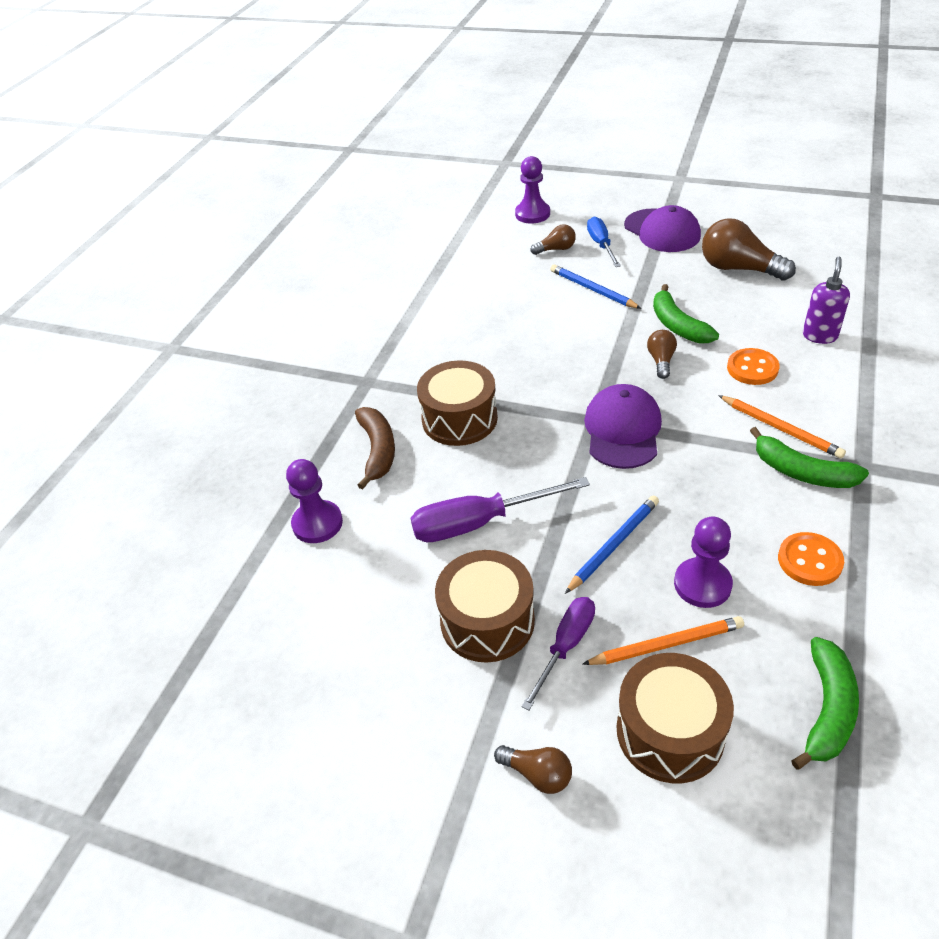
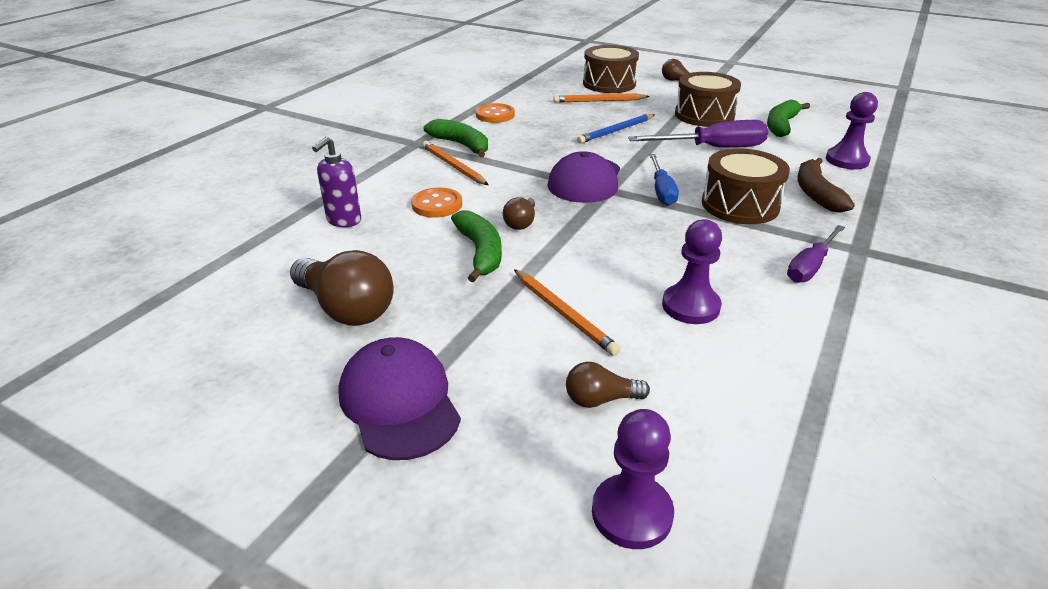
camera: 175 degrees left, 10 degrees down
purple screwdriver [521,597,595,711] -> purple screwdriver moved to [787,225,845,283]
blue pencil [550,264,642,309] -> orange pencil [514,269,621,356]
blue screwdriver [587,217,621,267] -> blue screwdriver moved to [649,154,679,206]
purple pawn [674,517,733,608] -> purple pawn moved to [662,219,722,324]
green banana [791,637,859,770] -> green banana moved to [767,100,810,137]

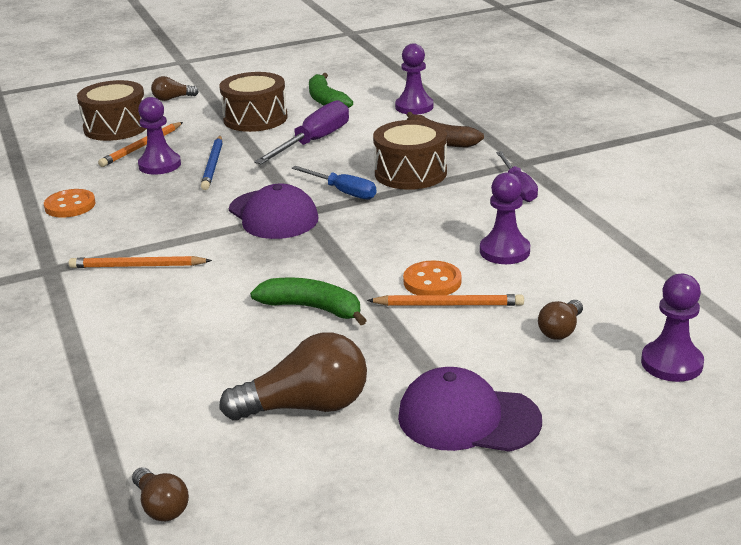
camera: 50 degrees left, 5 degrees down
purple soap dispenser [312,137,361,227] -> none
orange button [411,188,462,218] -> orange button moved to [403,260,462,295]
green banana [424,119,488,157] -> none
brown light bulb [503,197,535,230] -> brown light bulb moved to [132,467,189,521]
none -> purple pawn [138,97,181,175]

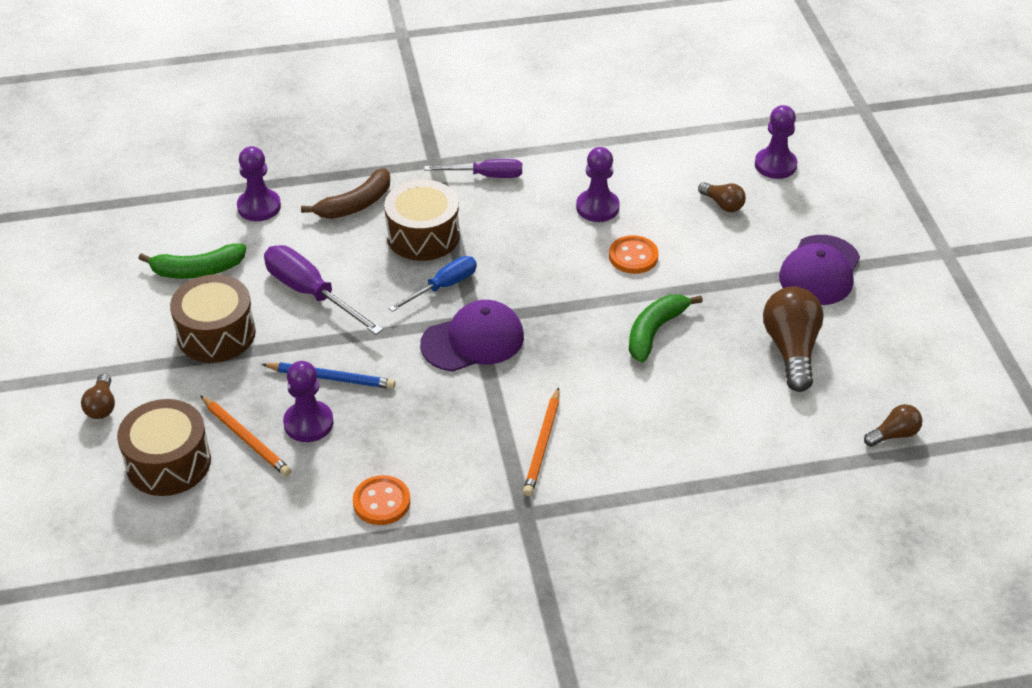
camera: 80 degrees left, 15 degrees up
orange pencil [367,294,524,306] -> none

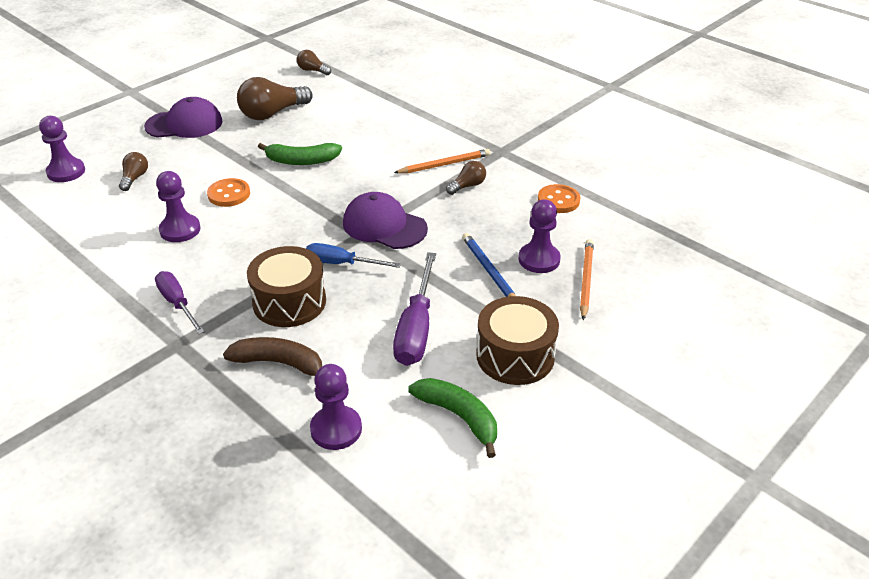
camera: 125 degrees left, 5 degrees down
brown light bulb [81,373,115,419] -> brown light bulb moved to [446,161,486,195]
brown drum [117,399,211,496] -> none

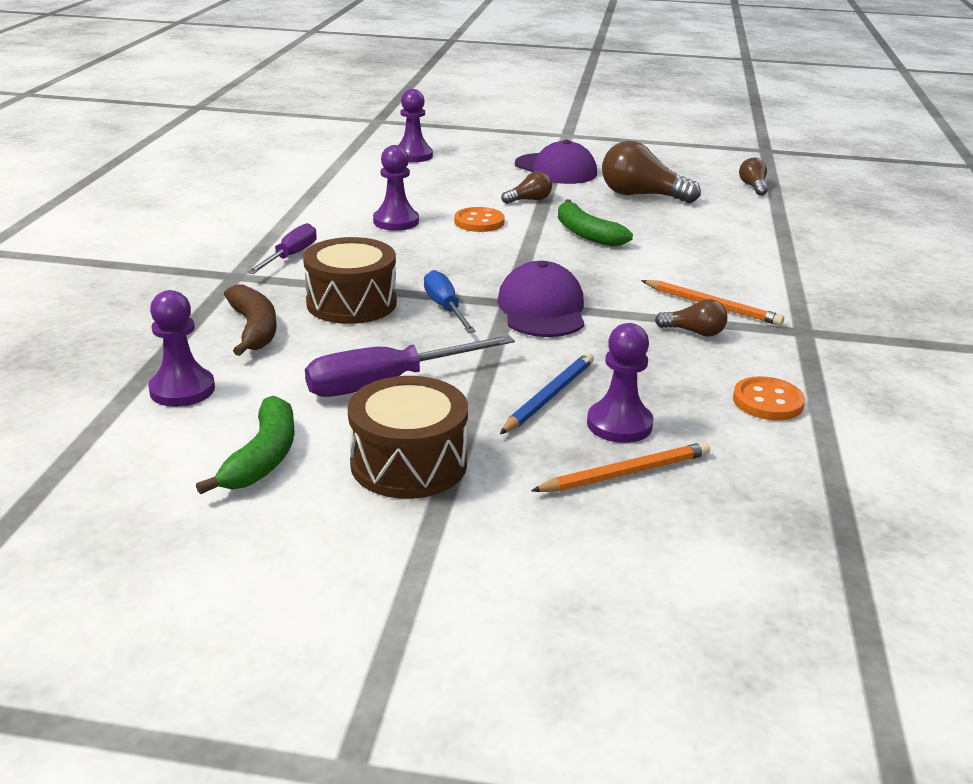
camera: 55 degrees right, 10 degrees down
brown light bulb [119,152,148,191] -> brown light bulb moved to [501,171,552,204]

